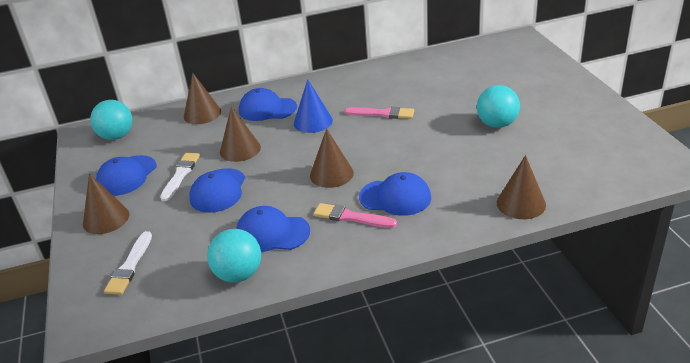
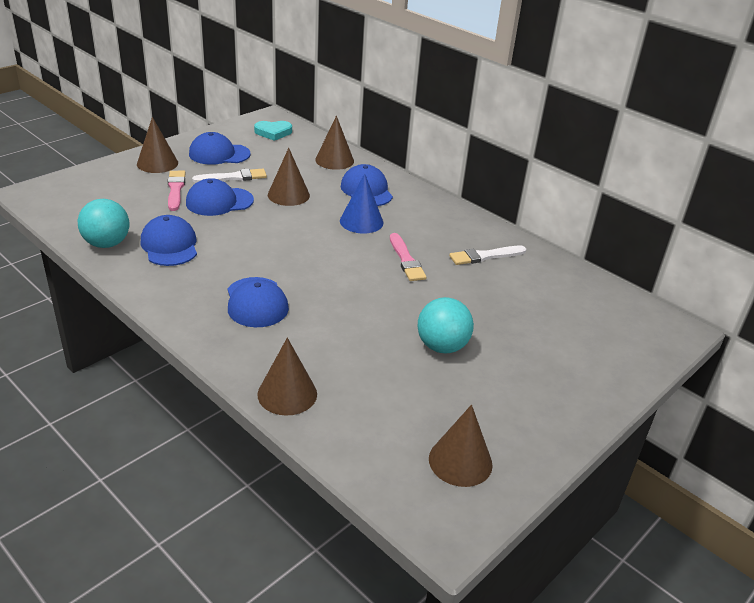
camera: 55 degrees right, 0 degrees up
turquoise ball [90,100,132,140] -> turquoise heart [254,121,292,141]
white brush [104,231,152,295] -> white brush moved to [449,246,526,265]
brown cone [310,129,354,188] -> brown cone moved to [429,405,493,487]
pink brush [314,203,397,228] -> pink brush moved to [168,171,185,211]

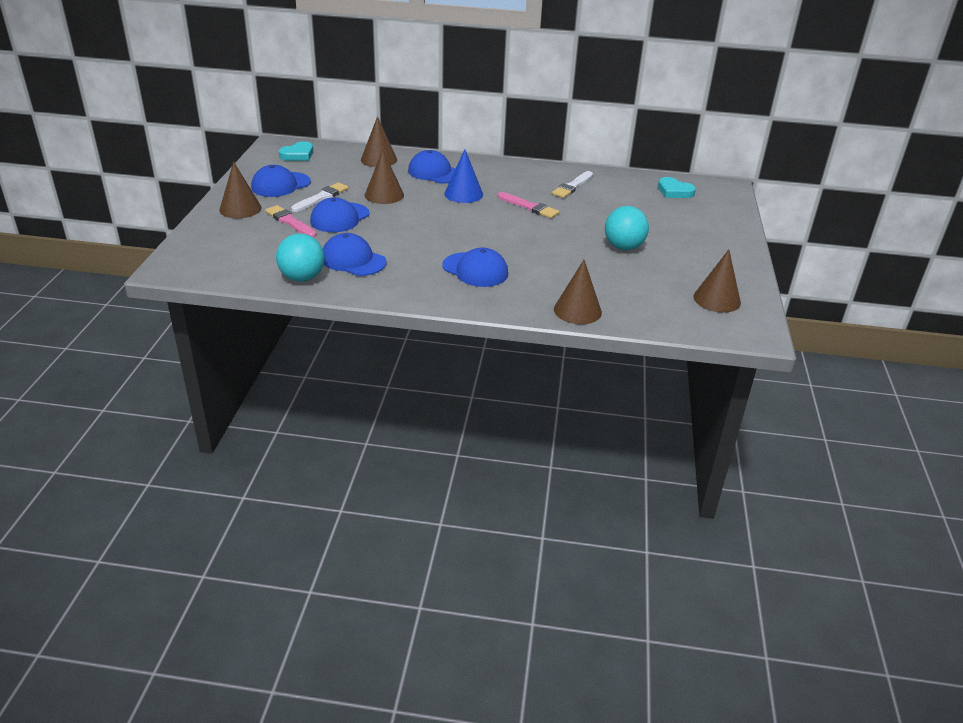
camera: 35 degrees left, 0 degrees up
none -> turquoise heart [658,177,696,198]

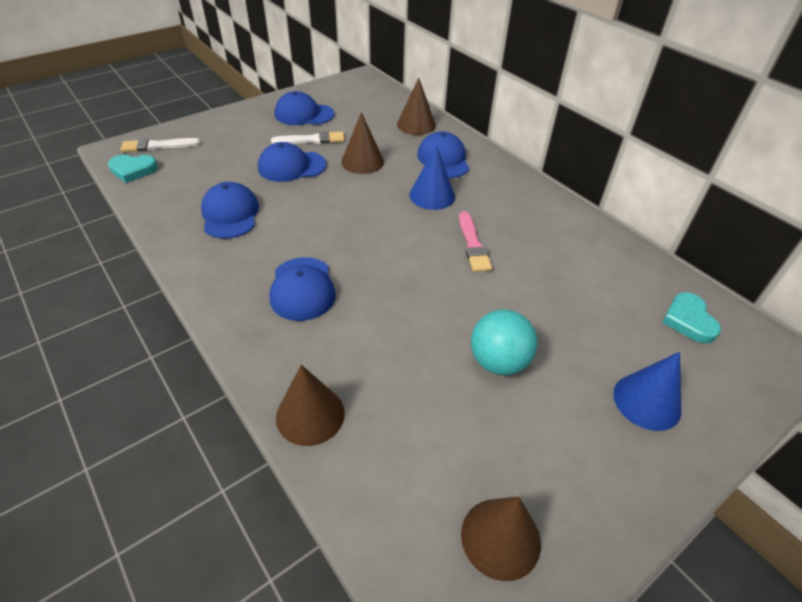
camera: 45 degrees right, 10 degrees up
brown cone [219,161,261,218] -> none
pink brush [265,205,317,237] -> none
turquoise ball [276,234,325,282] -> none
turquoise heart [279,141,313,161] -> turquoise heart moved to [108,155,158,183]
white brush [552,171,593,198] -> white brush moved to [121,138,201,152]
none -> blue cone [613,352,682,431]

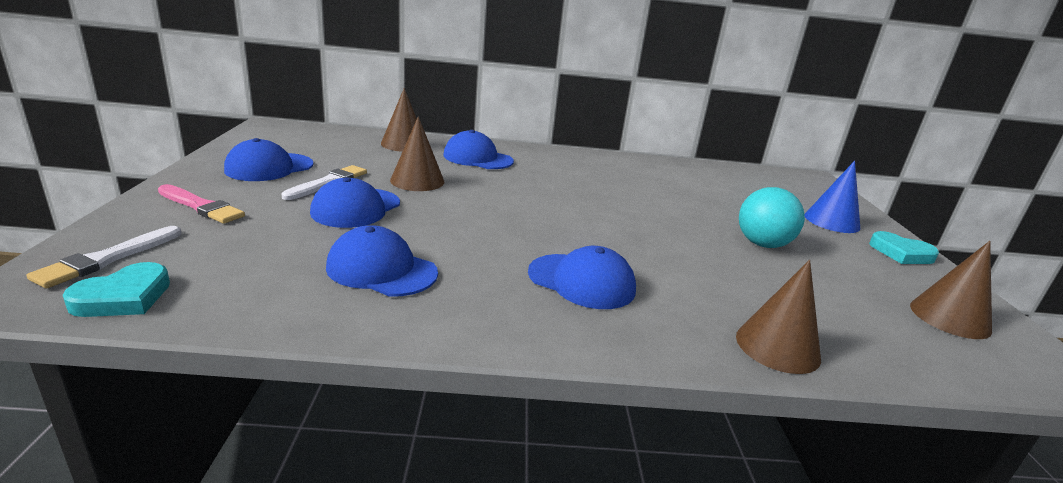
camera: 55 degrees left, 20 degrees down
blue cone [409,145,455,210] -> none
pink brush [459,211,492,272] -> pink brush moved to [158,184,245,224]
turquoise heart [662,292,721,343] -> turquoise heart moved to [869,231,939,264]

